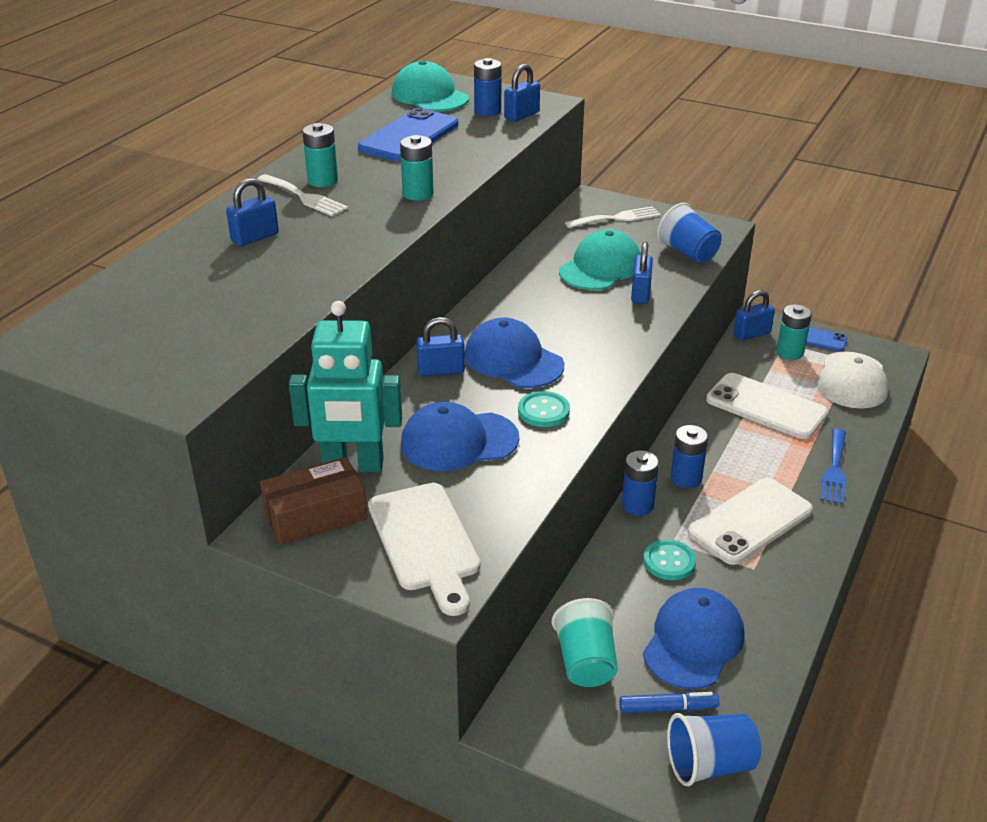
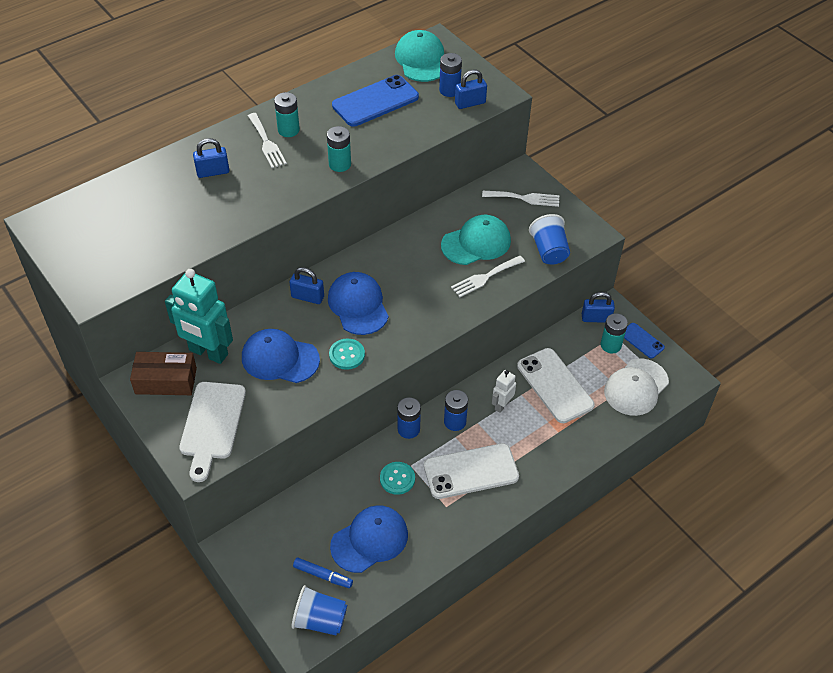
camera: 25 degrees right, 15 degrees up
turquoise cup [552,598,618,687] -> none
blue padlock [631,242,653,304] -> white fork [451,256,525,297]
blue fork [820,429,846,504] -> none
none -> white robot [492,370,516,413]

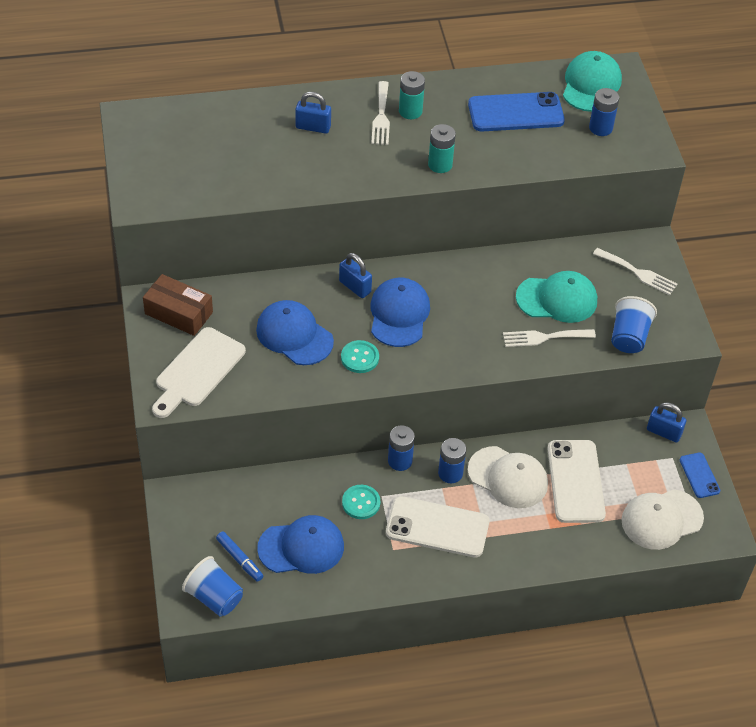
camera: 25 degrees right, 0 degrees up
turquoise robot [165,269,233,364] -> none
blue padlock [455,69,487,109] -> none
white robot [492,370,516,413] -> white cap [468,446,548,508]
turquoise battery [601,313,628,354] -> none

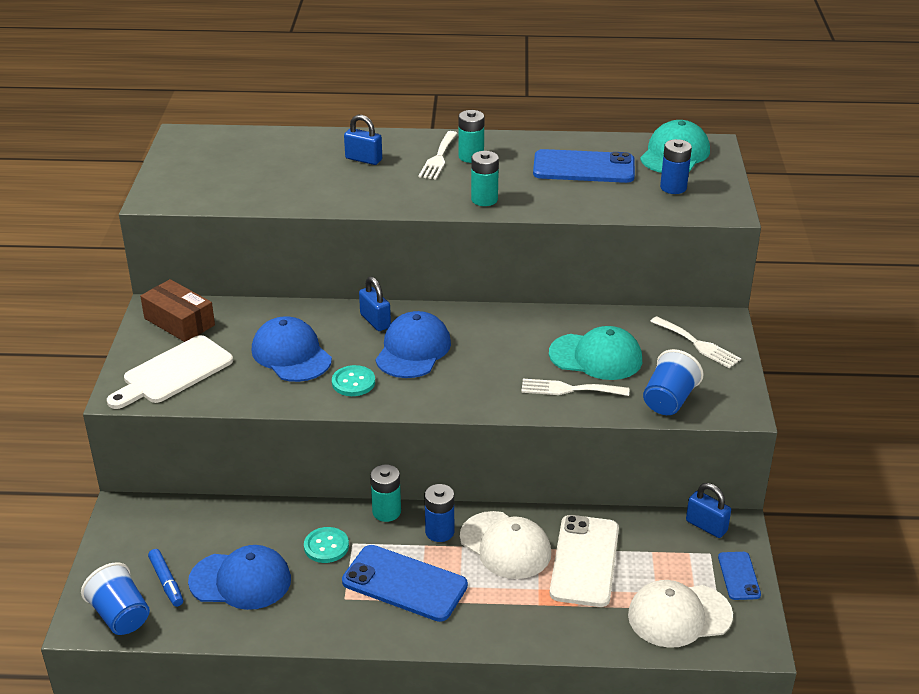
camera: 15 degrees right, 15 degrees down
white phone [386,496,489,558] -> blue phone [342,545,468,622]
blue battery [388,425,415,471] -> turquoise battery [370,464,401,522]

